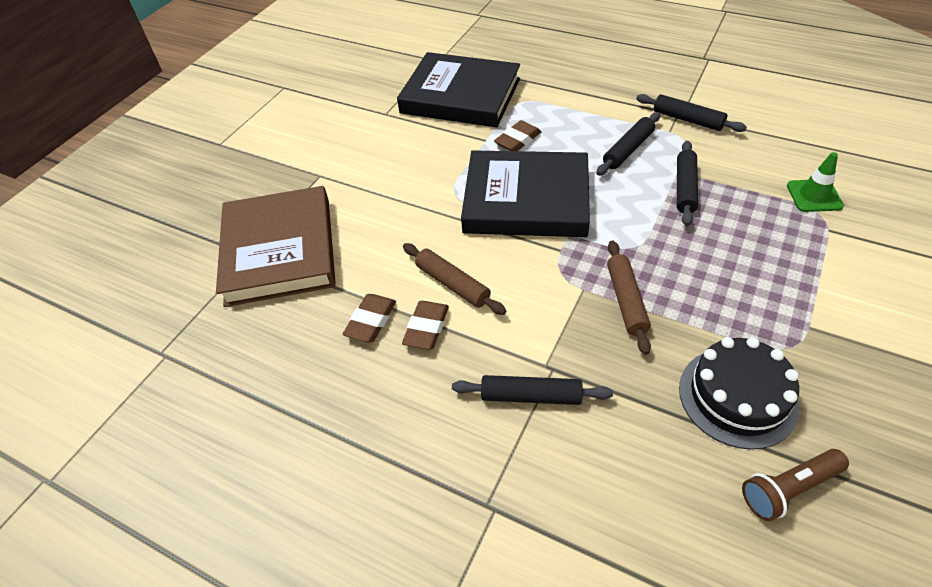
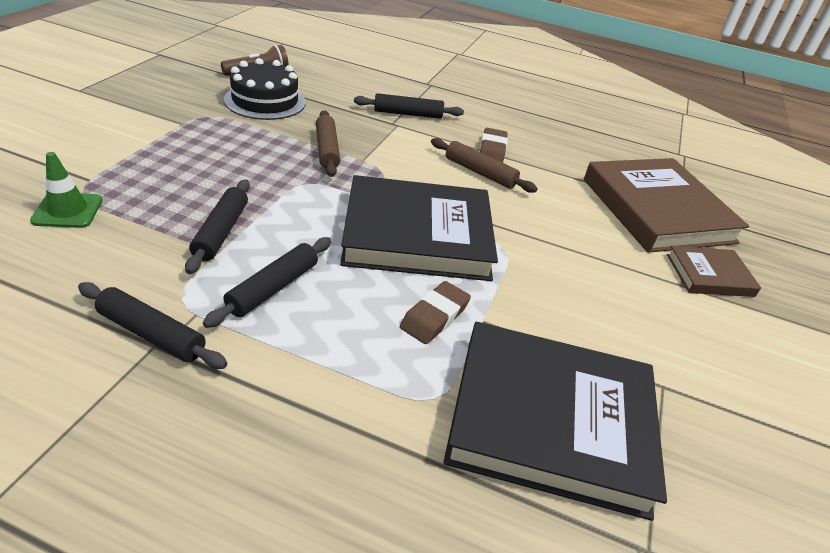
camera: 165 degrees right, 10 degrees down
brown eraser [342,294,396,342] -> none
none -> brown book [667,246,761,297]

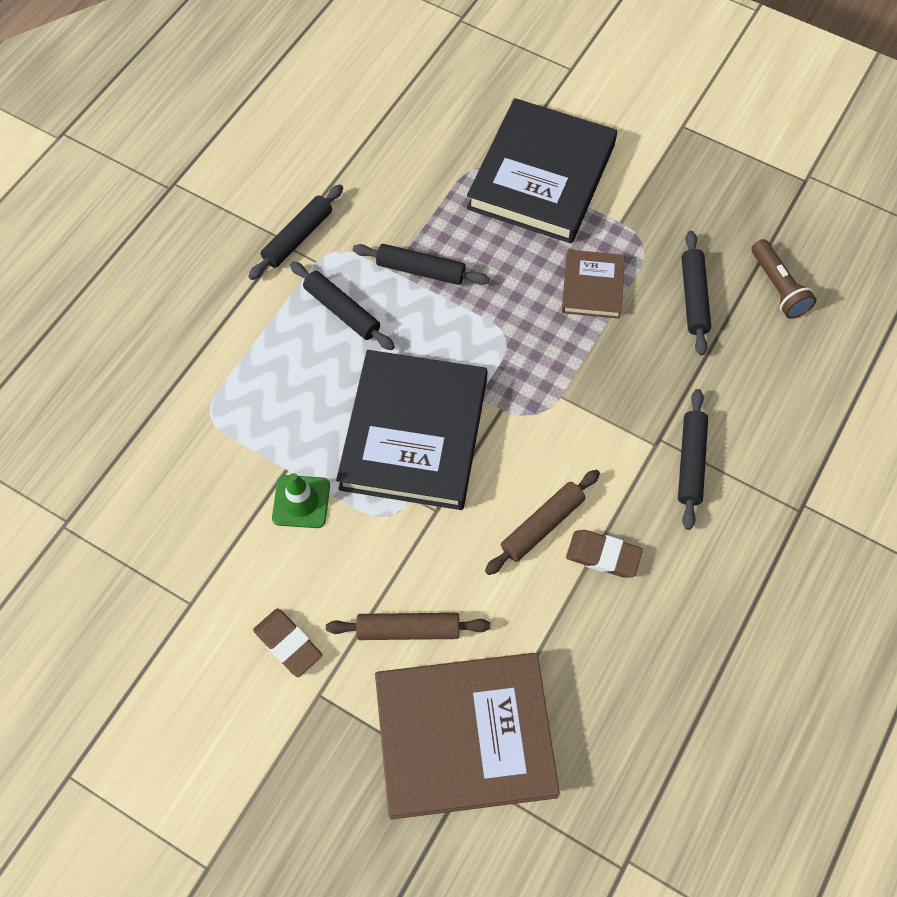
camera: 105 degrees right, 25 degrees up
green traffic cone [30,152,103,228] -> green traffic cone moved to [272,473,330,528]
black cake [224,58,306,120] -> black rolling pin [681,231,711,356]
brown rolling pin [316,110,340,177] -> brown rolling pin moved to [326,613,490,640]
brown eraser [400,281,471,344] -> brown eraser moved to [253,609,322,677]
black book [443,322,667,521] -> black book moved to [467,98,617,243]
brown book [667,246,761,297] -> brown book moved to [562,250,625,319]

